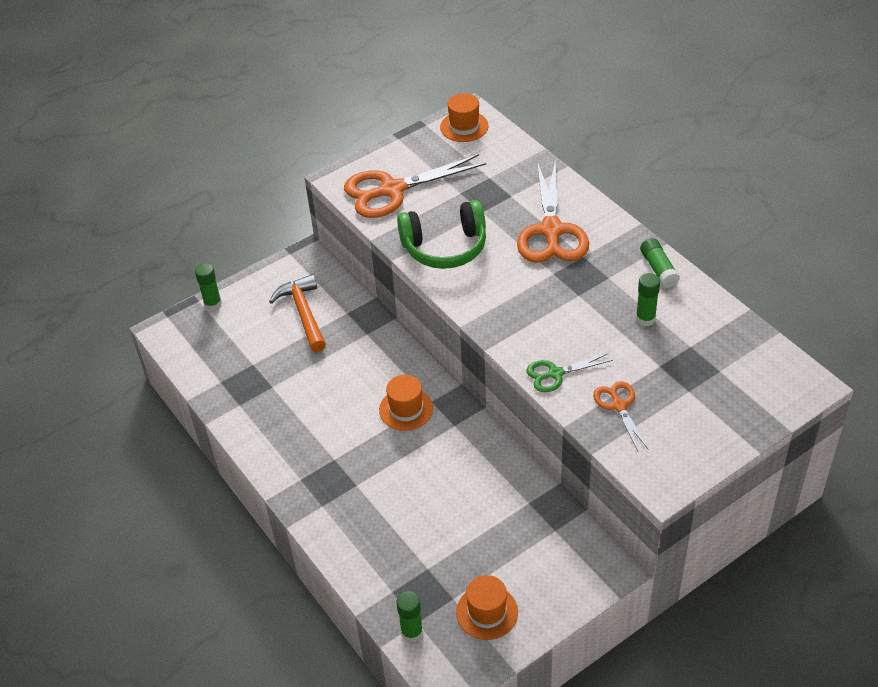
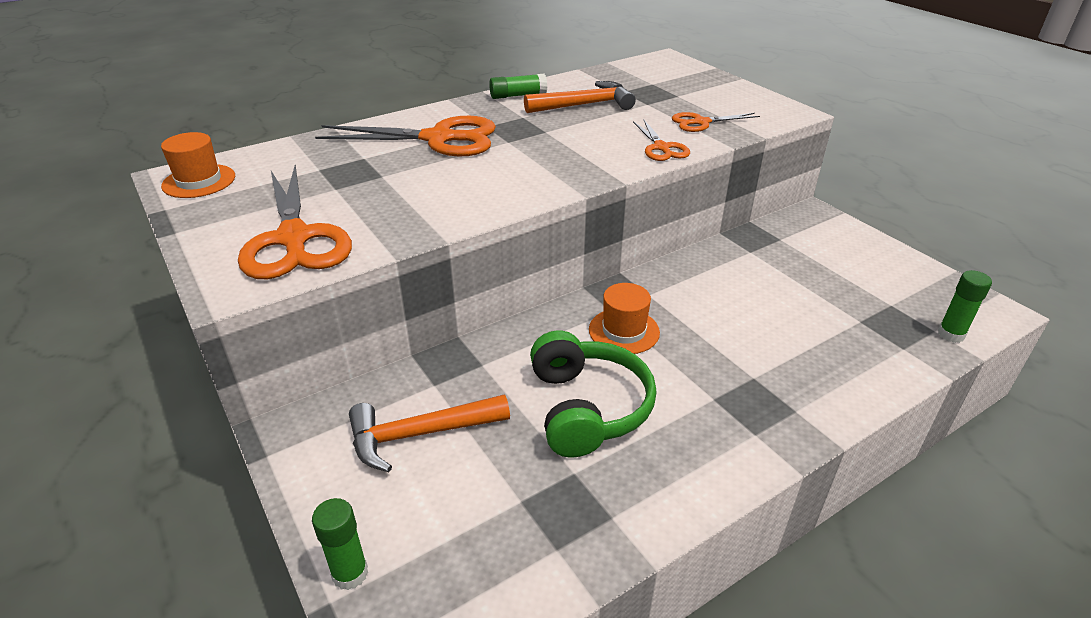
camera: 90 degrees left, 10 degrees down
green headphones [397,200,486,269] -> green headphones moved to [530,331,656,458]
orange hat [456,575,518,640] -> none
green scissors [527,353,613,392] -> orange scissors [633,119,690,161]
green glue stick [636,273,660,326] -> orange hammer [524,81,636,113]

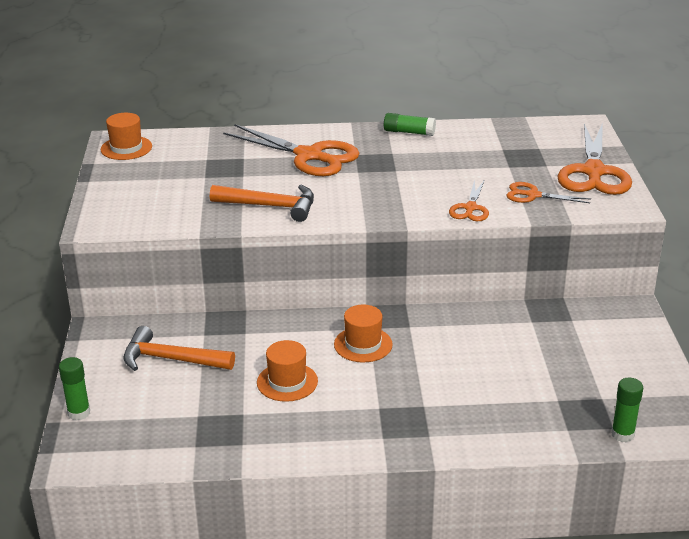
camera: 30 degrees right, 5 degrees down
orange scissors [238,165,352,279] -> orange scissors moved to [557,123,632,195]
orange hammer [524,81,636,113] -> orange hammer moved to [210,185,314,222]
green headphones [530,331,656,458] -> orange hat [257,340,318,402]

